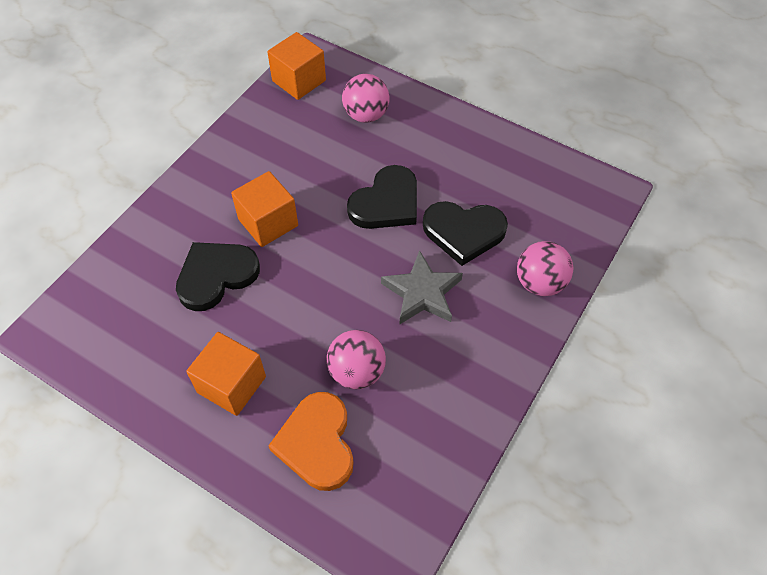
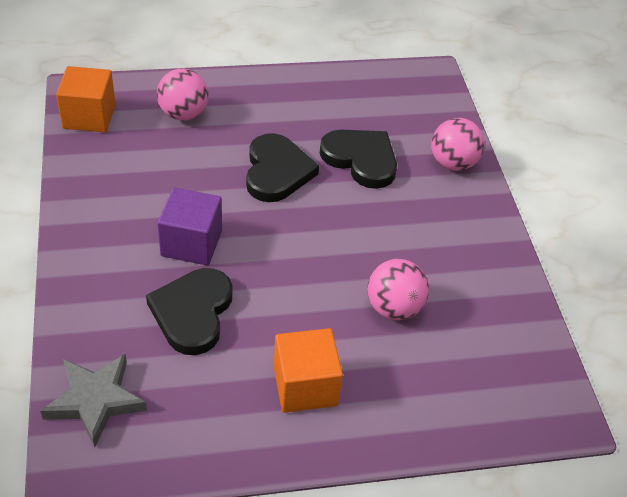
camera: 45 degrees left, 10 degrees down
orange cube [231,171,298,247] -> purple cube [157,187,222,265]
orange heart [268,392,353,491] -> none
grey star [381,250,463,325] -> grey star moved to [40,354,147,447]
black heart [423,201,508,266] -> black heart turned 105 degrees counterclockwise [320,130,397,189]

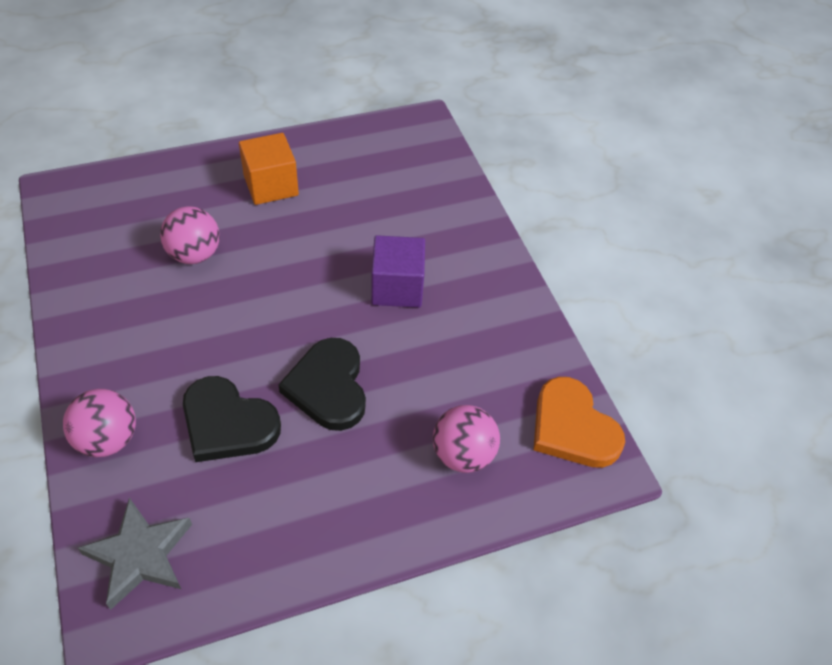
camera: 170 degrees right, 5 degrees up
grey star [40,354,147,447] -> grey star moved to [78,498,192,610]
orange cube [56,66,116,132] -> orange heart [534,377,625,468]
black heart [146,268,232,355] -> none

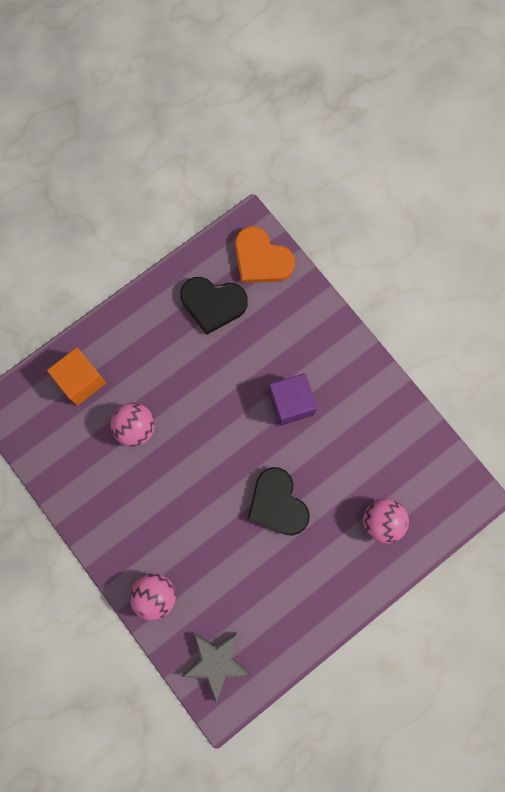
camera: 15 degrees left, 25 degrees up
black heart [183,376,281,462] -> black heart moved to [180,277,247,335]
orange cube [239,133,299,205] -> orange cube moved to [47,347,106,406]
orange heart [534,377,625,468] -> orange heart moved to [235,226,295,283]

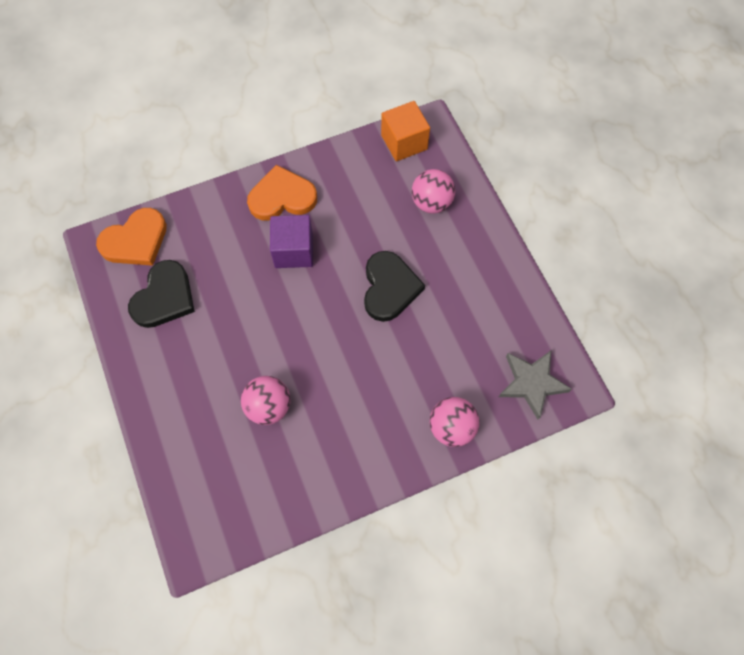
camera: 75 degrees left, 10 degrees down
orange cube [47,347,106,406] -> orange cube moved to [381,101,430,161]
black heart [247,467,310,536] -> black heart turned 75 degrees counterclockwise [364,251,425,322]
none -> orange heart [247,165,317,220]

